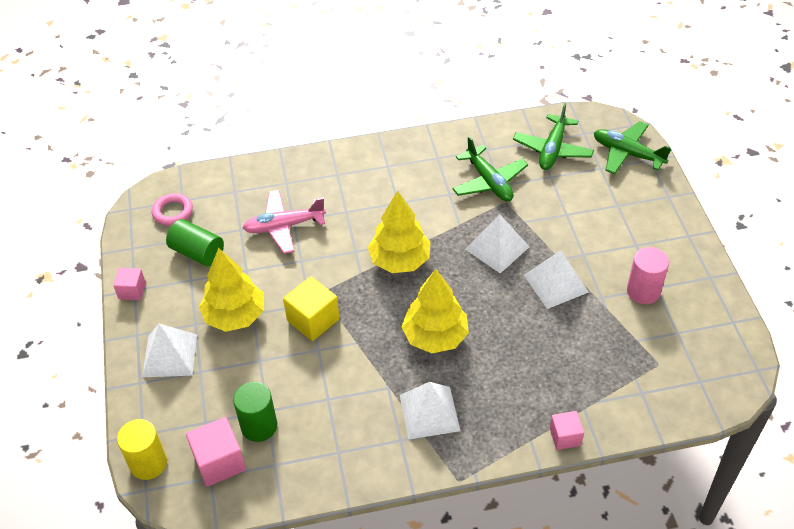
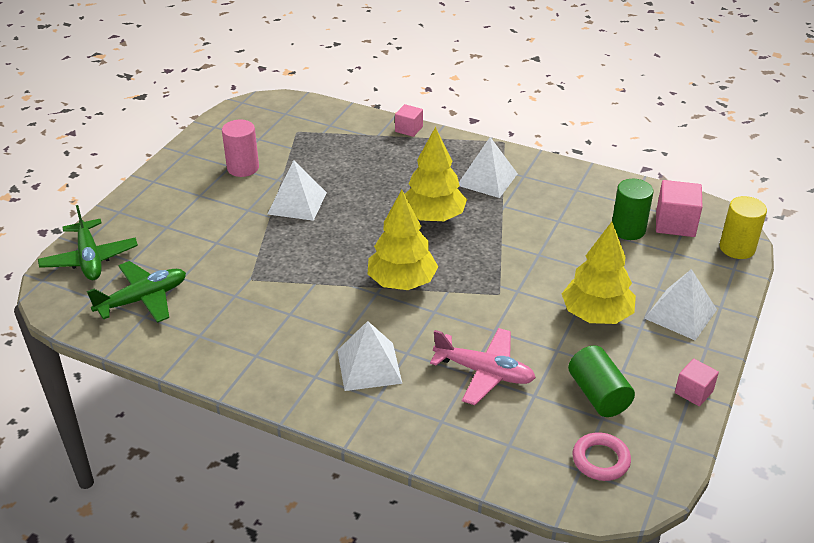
camera: 145 degrees left, 10 degrees down
yellow cube [283,276,340,341] -> none
green plane [452,136,528,202] -> none
white pyramid [465,215,530,273] -> white pyramid moved to [337,321,402,391]

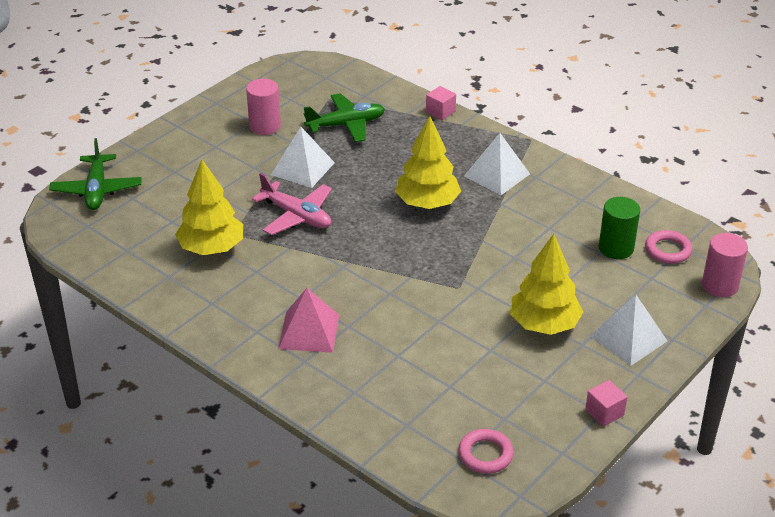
camera: 15 degrees right, 0 degrees up
green plane [87,261,186,323] -> green plane moved to [303,93,385,142]
white pyramid [337,321,402,391] -> pink pyramid [278,288,339,353]
yellow tree [368,190,438,290] -> yellow tree moved to [175,159,243,255]
pink plane [430,328,536,405] -> pink plane moved to [252,173,332,235]
green cylinder [568,346,635,417] -> none
pink cube [656,180,703,237] -> pink ring [645,230,692,264]
yellow cylinder [720,196,767,259] -> pink cylinder [702,233,748,297]

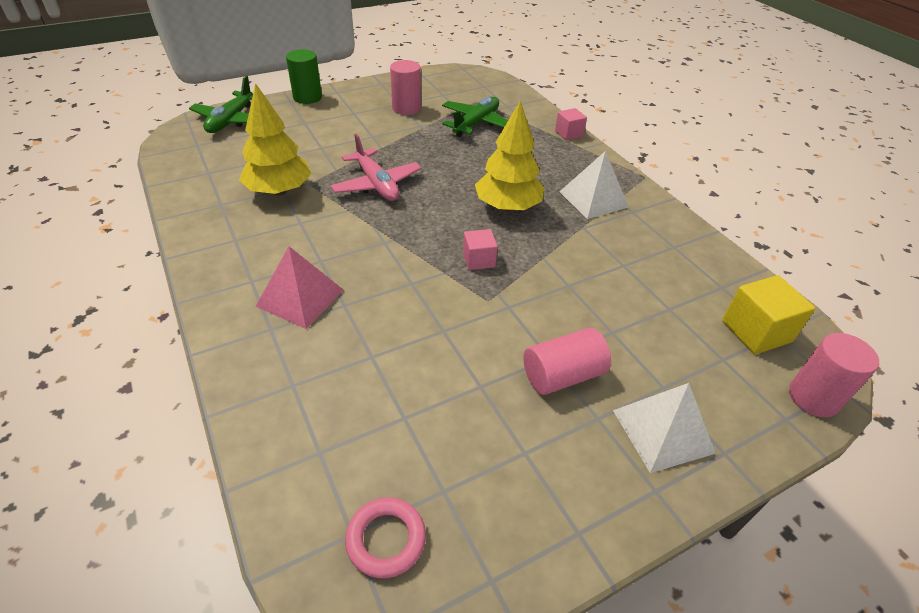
camera: 20 degrees right, 5 degrees up
white pyramid [271,127,335,188] -> none
green plane [303,93,385,142] -> green plane turned 60 degrees counterclockwise [442,97,508,137]
yellow tree [510,234,583,335] -> pink cylinder [523,328,611,395]
pink cube [585,380,627,427] -> pink cube moved to [463,229,498,270]
green cylinder [599,197,640,259] -> green cylinder moved to [286,49,322,104]
pink ring [645,230,692,264] -> yellow cube [722,275,816,354]

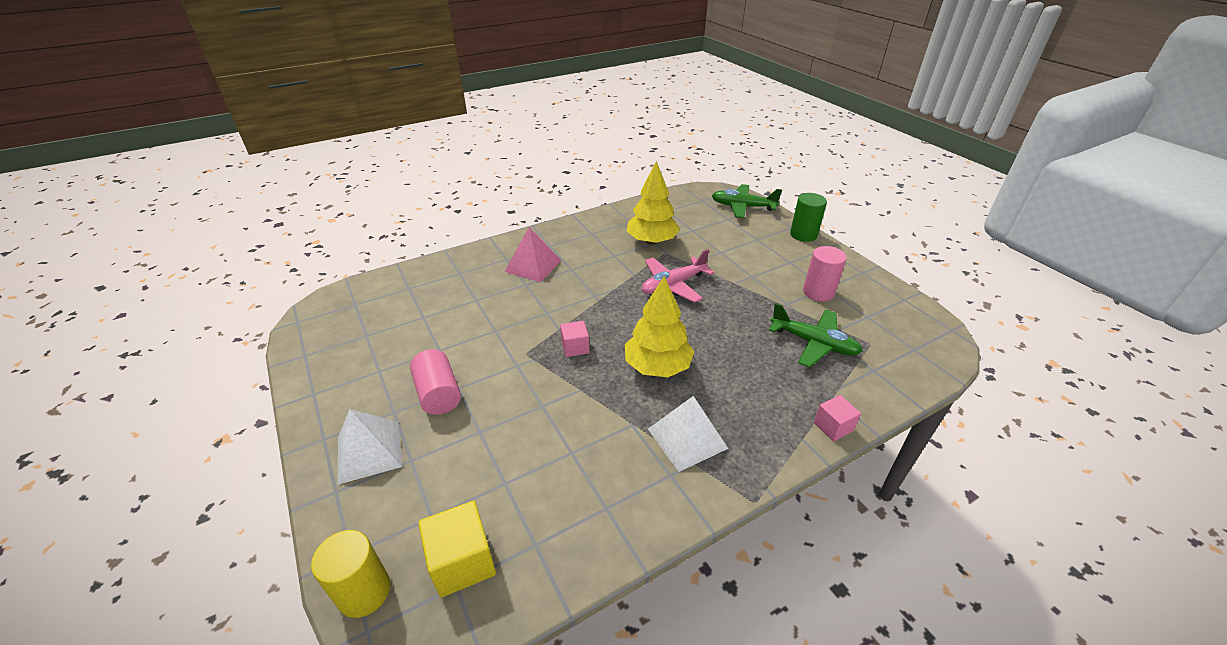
camera: 90 degrees right, 5 degrees down
pink ring [345,497,426,578] -> none
pink cylinder [789,333,879,418] -> yellow cylinder [311,530,390,618]

